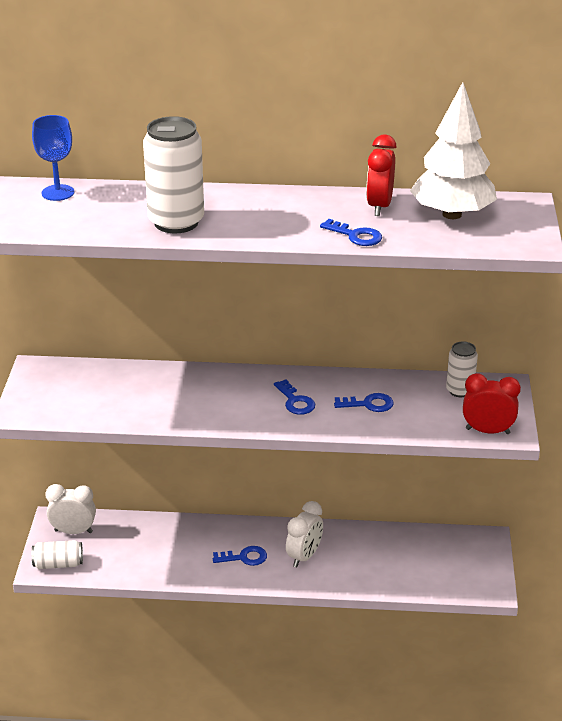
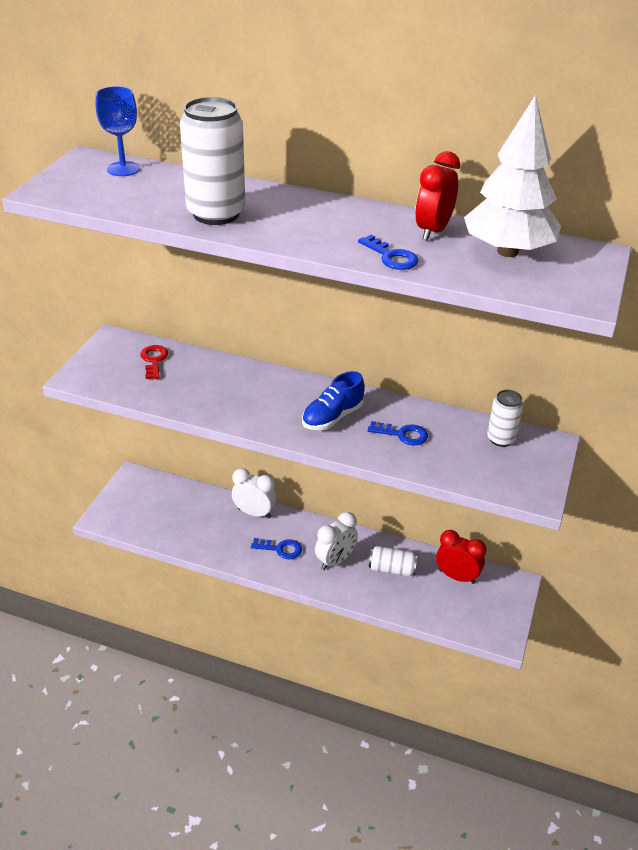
camera: 15 degrees right, 5 degrees up
white can [32,540,83,569] -> white can moved to [369,546,418,576]
white clock [45,484,96,534] -> white clock moved to [232,468,276,518]
blue key [274,380,315,415] -> blue shoe [302,371,365,430]
red clock [463,373,521,434] -> red clock moved to [436,530,487,584]
none -> red key [140,345,168,379]

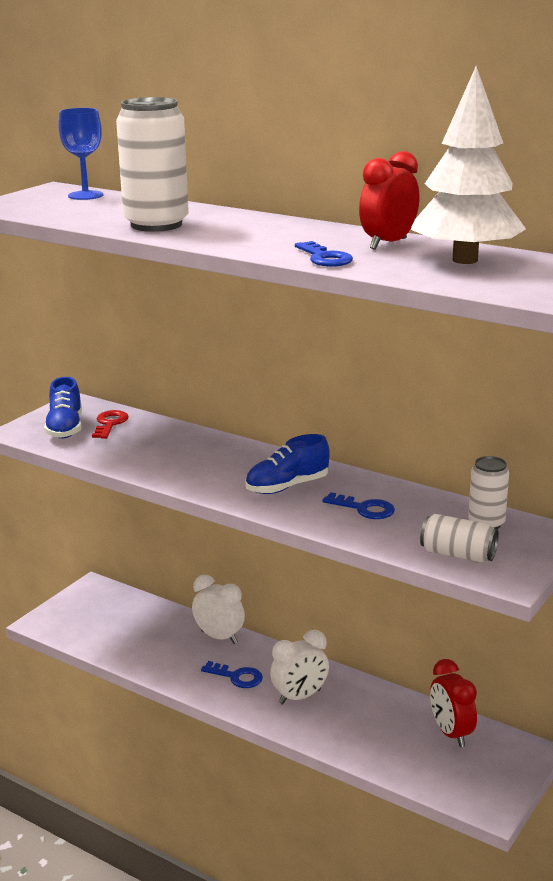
camera: 15 degrees right, 15 degrees down
white can [369,546,418,576] -> white can moved to [420,514,499,562]
red clock [436,530,487,584] -> red clock turned 150 degrees counterclockwise [430,659,477,747]
none -> blue shoe [44,377,82,438]

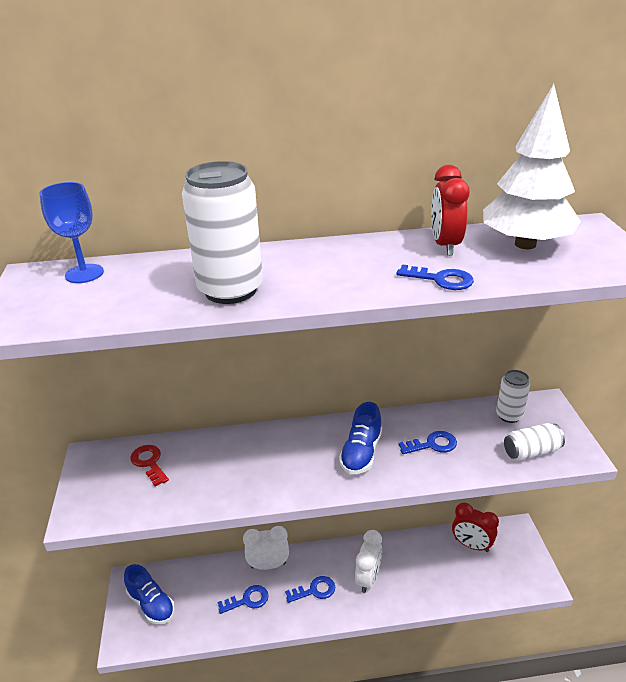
camera: 40 degrees left, 10 degrees up
blue shoe [44,377,82,438] -> blue shoe moved to [124,564,175,624]
none -> blue key [218,585,269,614]

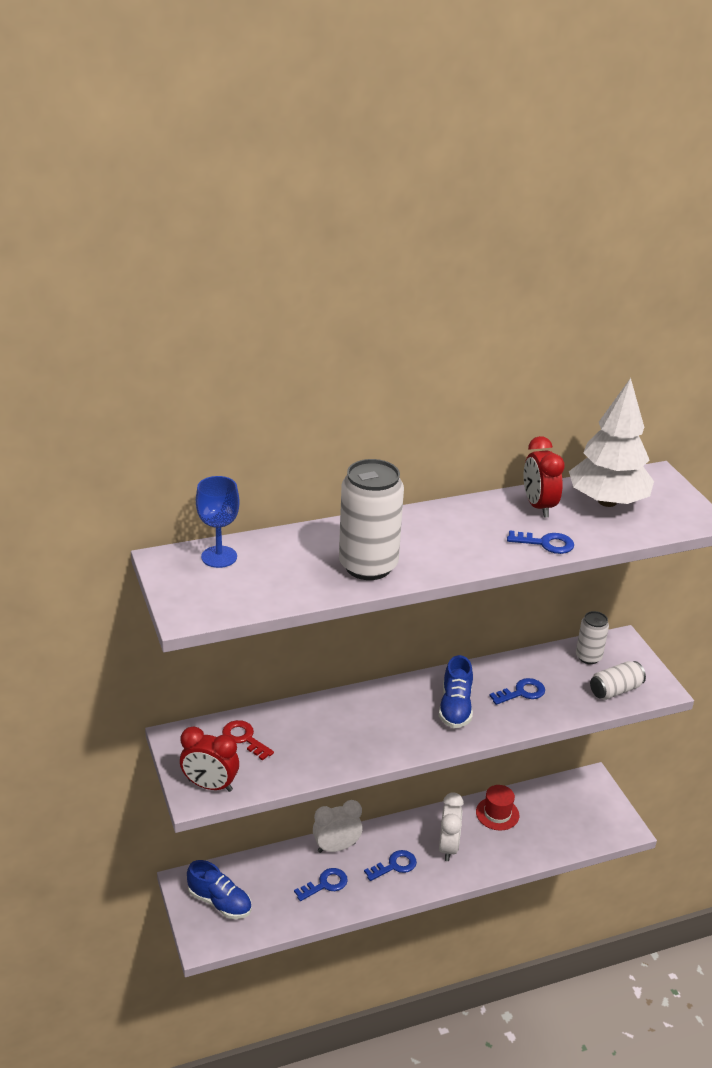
camera: 15 degrees left, 0 degrees up
red clock [452,502,499,552] -> red clock moved to [180,727,239,792]
none -> red hat [476,785,519,831]

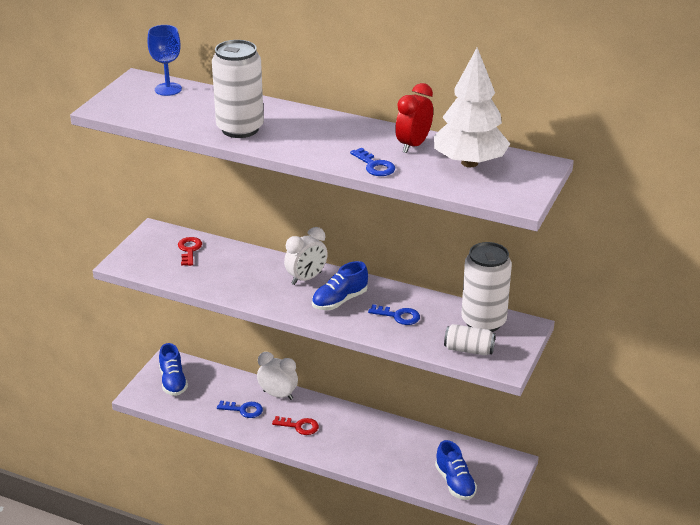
camera: 45 degrees right, 0 degrees up
red clock [180,727,239,792] -> none
blue key [364,850,417,881] -> red key [272,416,319,435]
white clock [439,792,464,861] -> white clock moved to [284,227,328,285]
red hat [476,785,519,831] -> none
white can [576,611,609,664] -> white can [461,242,512,332], size x1.80
none -> blue shoe [435,440,477,500]

